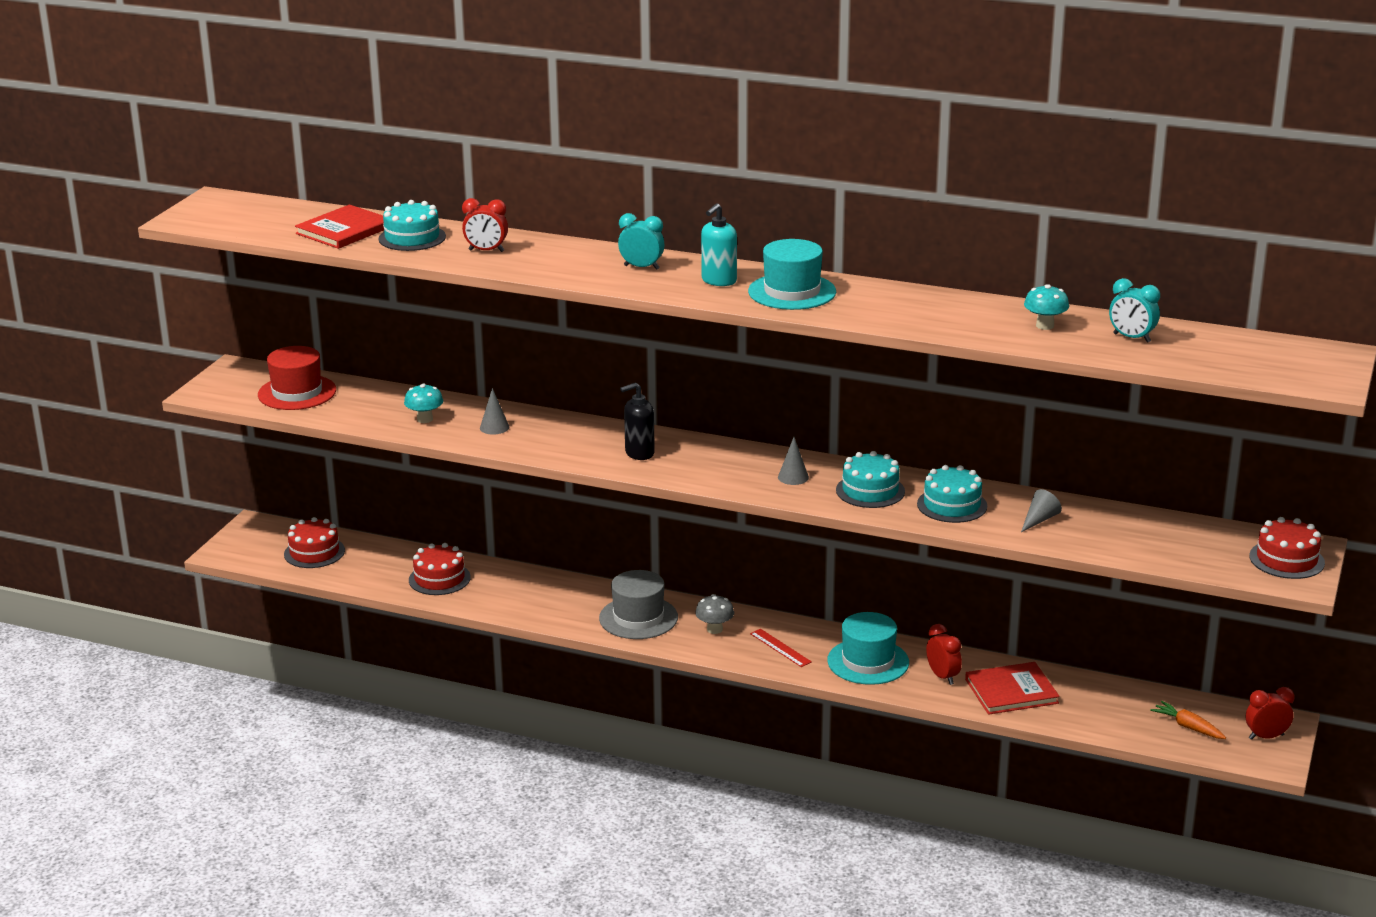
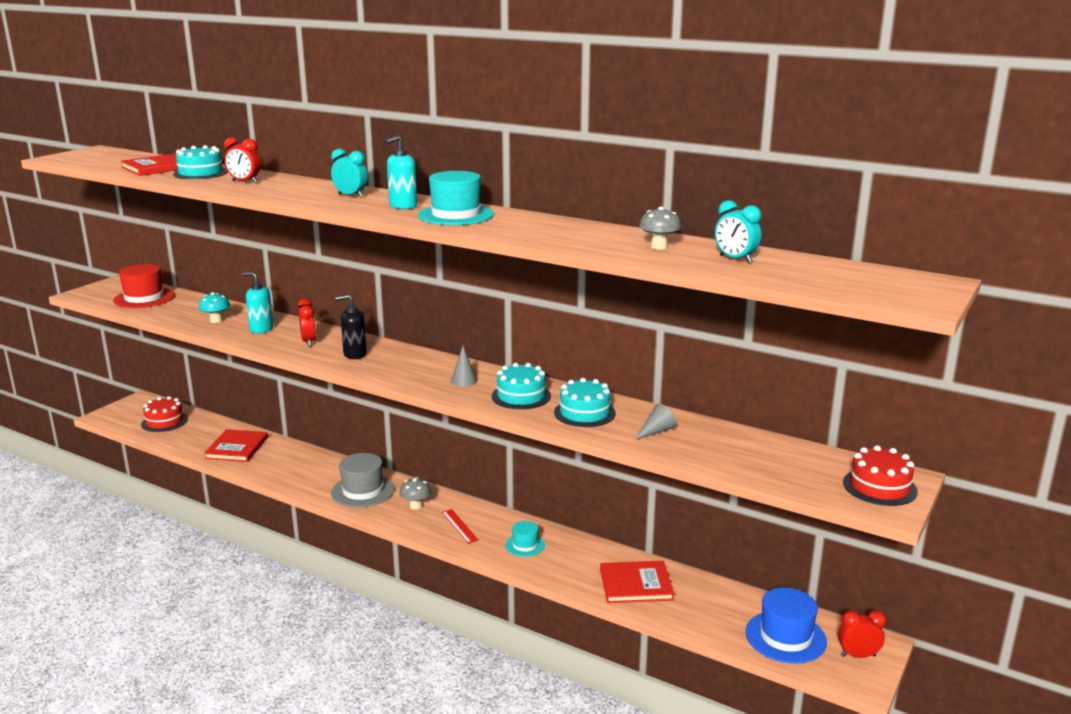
camera: 10 degrees right, 5 degrees down
red cake [409,543,471,595] -> red book [204,429,268,462]
grey cone [480,388,509,435] -> turquoise soap dispenser [242,272,273,334]
turquoise hat [827,612,909,685] -> turquoise hat [505,521,545,557], size x0.57
red clock [926,624,962,685] -> red clock moved to [298,299,316,347]
turquoise mushroom [1024,284,1069,330] -> grey mushroom [639,207,681,250]
orange carrot [1150,701,1226,739] -> blue hat [746,587,827,663]

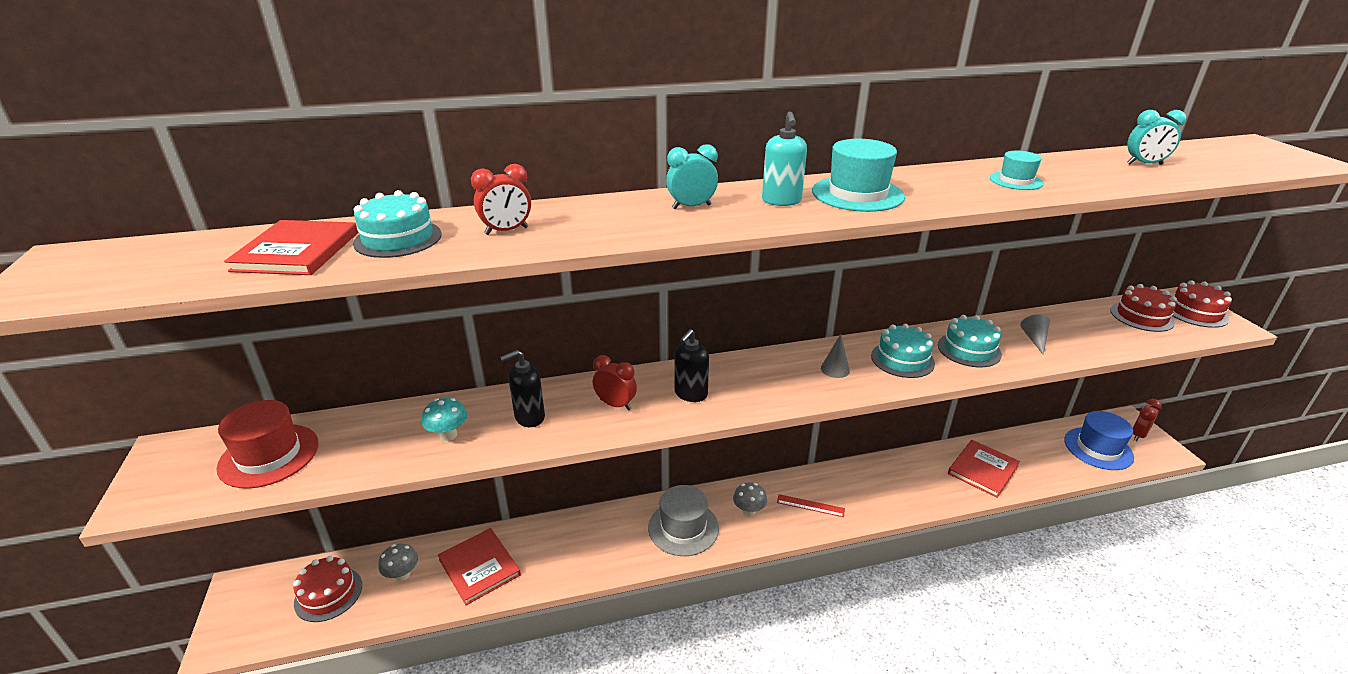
camera: 45 degrees left, 10 degrees up
turquoise soap dispenser [242,272,273,334] -> black soap dispenser [500,350,545,427]
turquoise hat [505,521,545,557] -> turquoise hat moved to [990,150,1044,190]
grey mushroom [639,207,681,250] -> grey mushroom moved to [379,544,418,581]
none -> red cake [1110,284,1177,332]

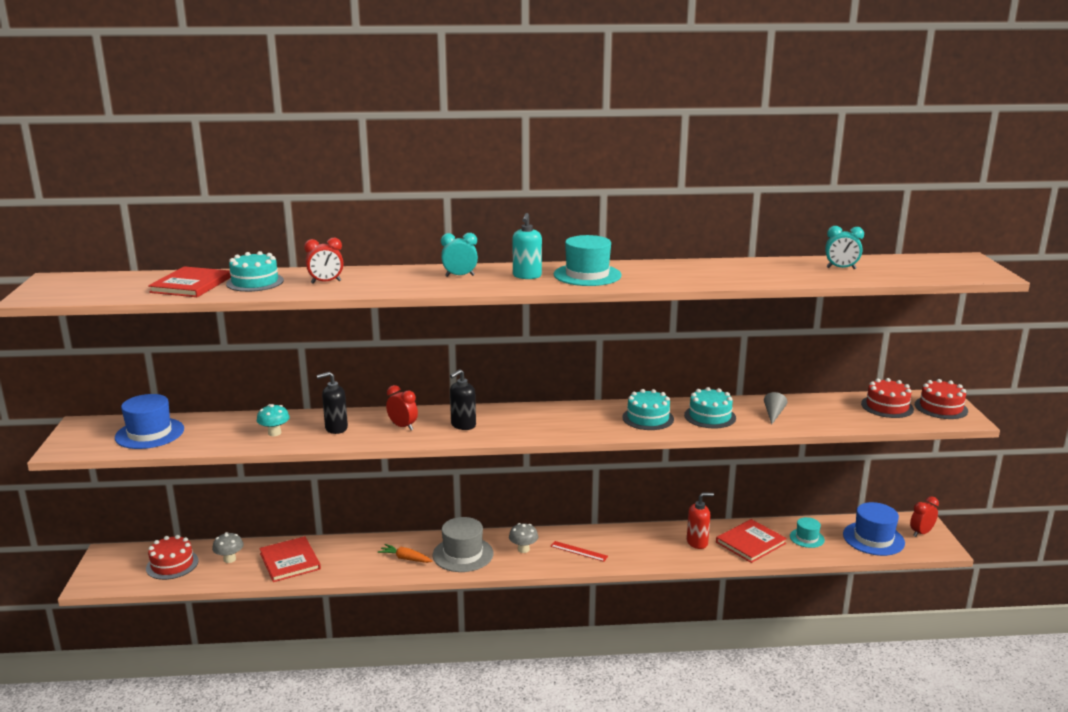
camera: 10 degrees right, 10 degrees down
red hat [217,400,319,488] -> blue hat [115,394,184,449]
grey cone [821,334,850,378] -> none
turquoise hat [990,150,1044,190] -> turquoise hat moved to [790,517,825,548]
none -> orange carrot [378,544,432,563]
none -> red soap dispenser [687,493,714,549]

